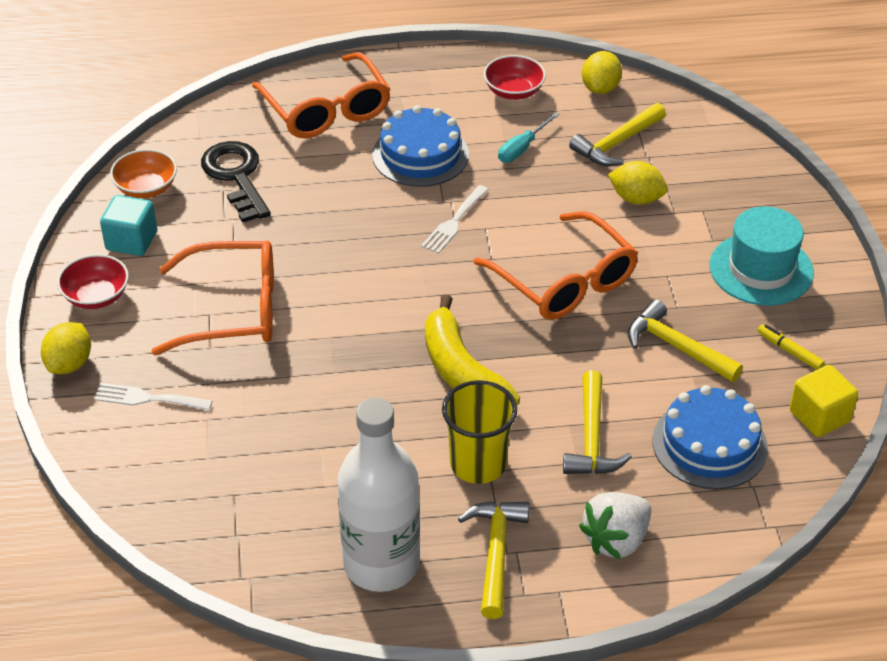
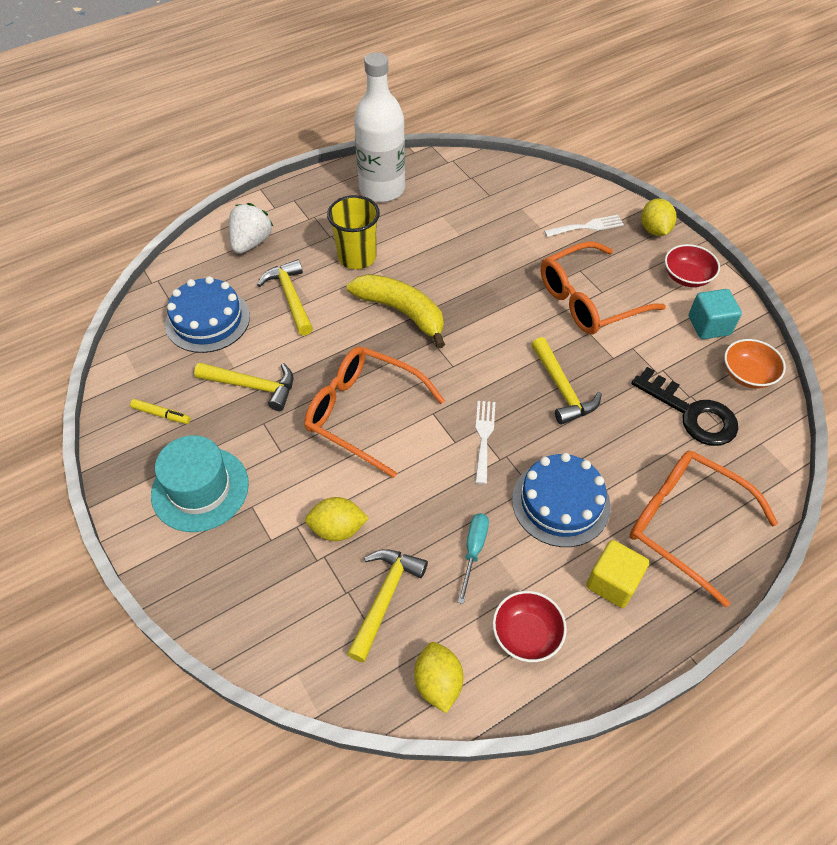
camera: 155 degrees right, 10 degrees up
yellow hammer [458,501,529,619] -> yellow hammer moved to [531,337,602,425]
yellow cube [790,365,858,437] -> yellow cube moved to [586,540,649,608]

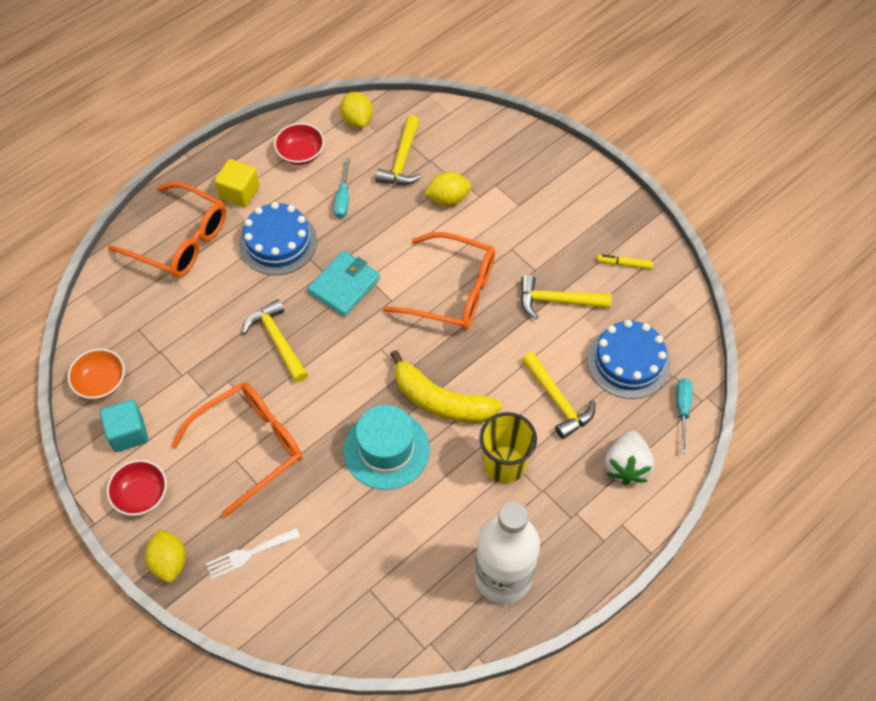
camera: 170 degrees right, 5 degrees up
turquoise hat [151,435,249,532] -> turquoise hat moved to [343,405,430,490]
white fork [475,401,495,484] -> turquoise wallet [307,251,380,317]
black key [631,367,738,446] -> none
none -> turquoise screwdriver [676,378,692,454]

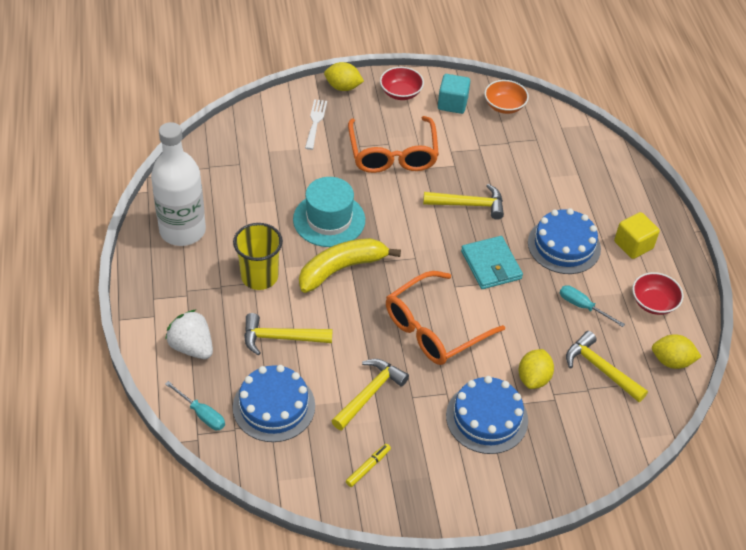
camera: 120 degrees right, 10 degrees down
orange glasses [108,182,226,278] -> none
none -> blue cake [446,376,528,454]

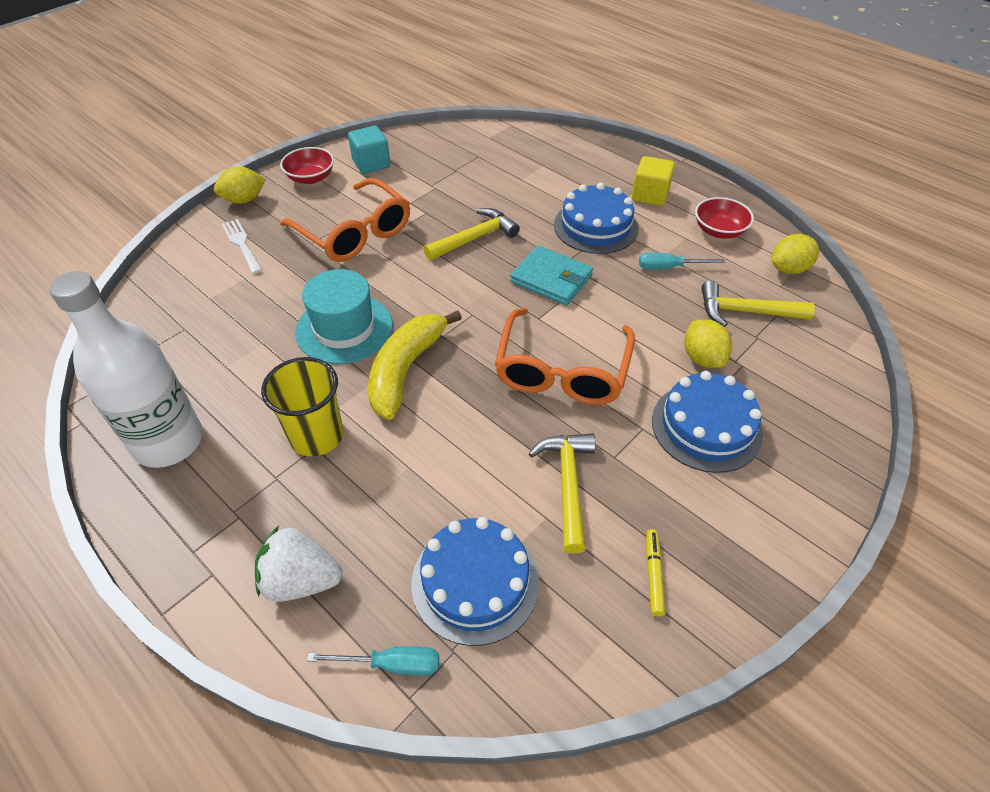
camera: 35 degrees left, 0 degrees up
yellow hammer [244,313,332,355] -> none
orange bowl [484,80,529,114] -> none

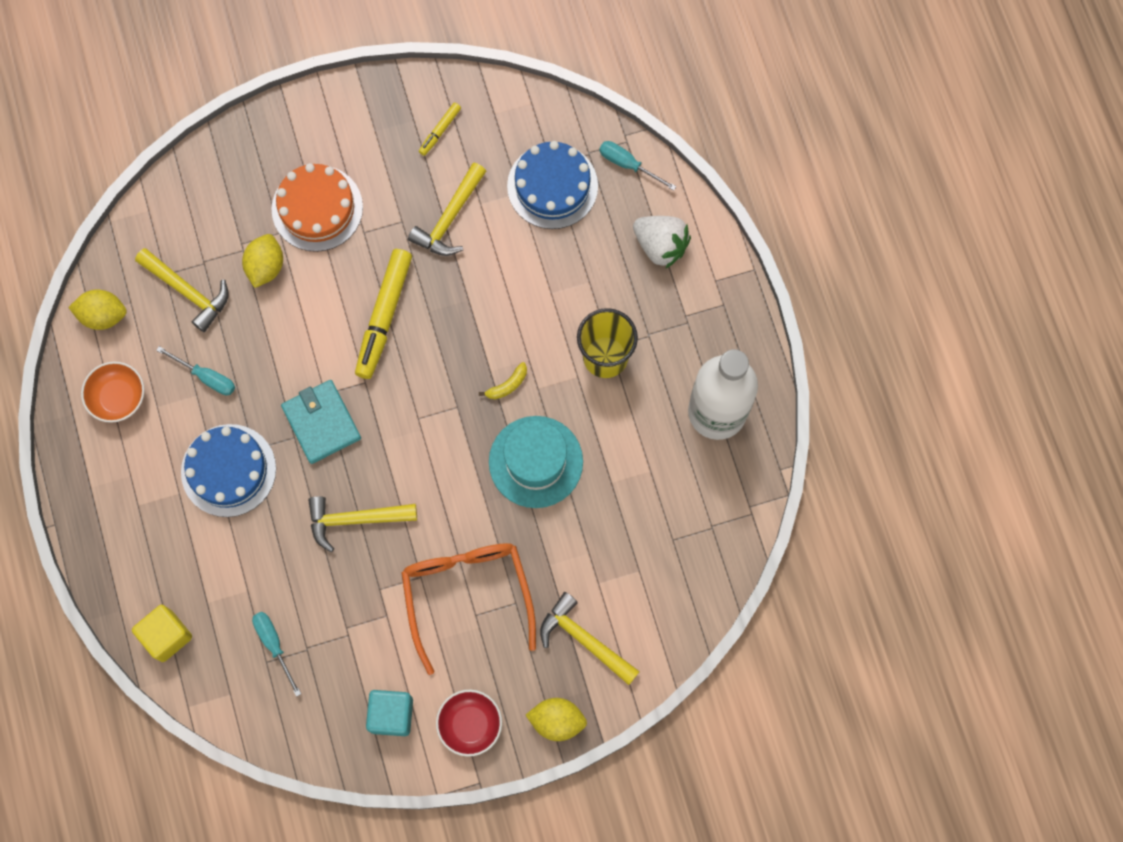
camera: 150 degrees left, 25 degrees up
white fork [221,219,262,274] -> yellow hammer [540,592,640,685]
yellow banana [368,310,462,420] -> yellow banana [479,362,527,399], size x0.41
orange glasses [495,308,635,405] -> yellow marker [355,249,412,379]
yellow cube [632,156,675,206] -> yellow cube moved to [132,605,192,662]
blue cake [652,371,763,473] -> orange cake [272,163,363,252]
red bowl [695,197,754,239] -> orange bowl [81,361,144,423]
none -> turquoise screwdriver [252,612,301,697]

